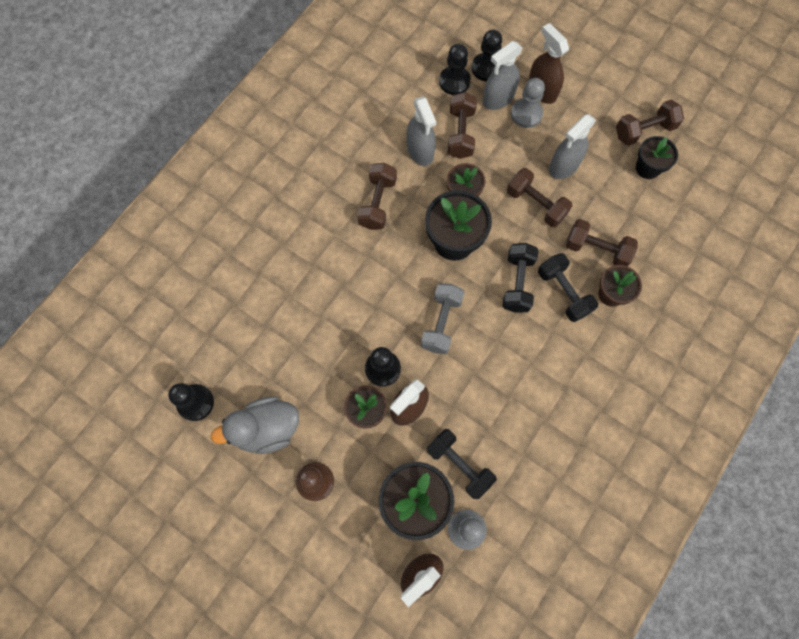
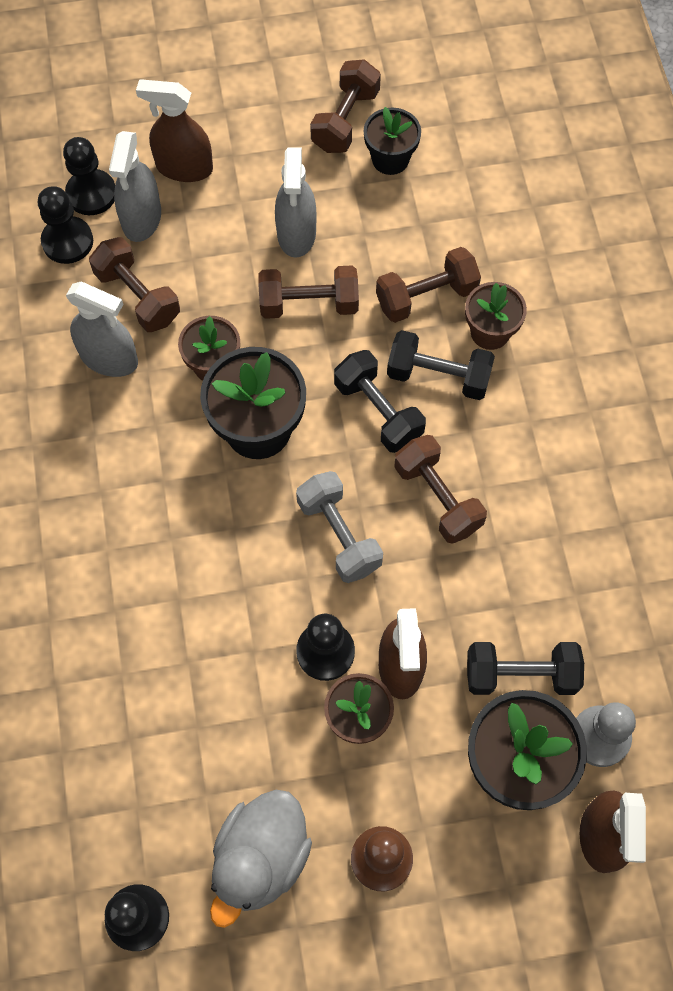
camera: 45 degrees left, 5 degrees down
brown dumbbell [357,163,397,230] -> brown dumbbell moved to [394,435,487,544]
grey pawn [511,78,545,128] -> none

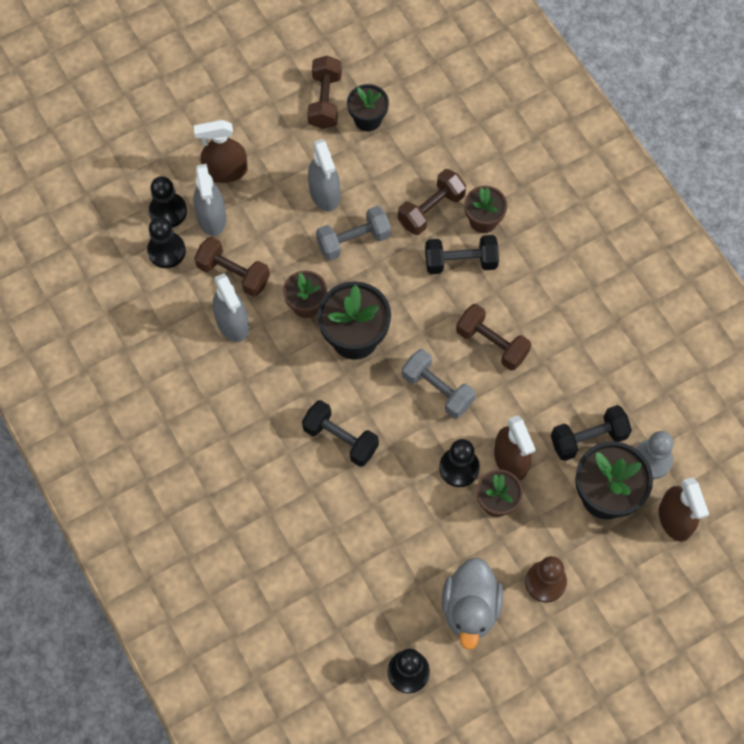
camera: 20 degrees left, 0 degrees up
grey spray bottle [66,281,138,377] -> grey spray bottle turned 60 degrees clockwise [213,273,249,342]
brown dumbbell [258,265,359,319] -> grey dumbbell [316,206,391,261]
black dumbbell [334,350,426,453] -> black dumbbell moved to [302,400,379,467]

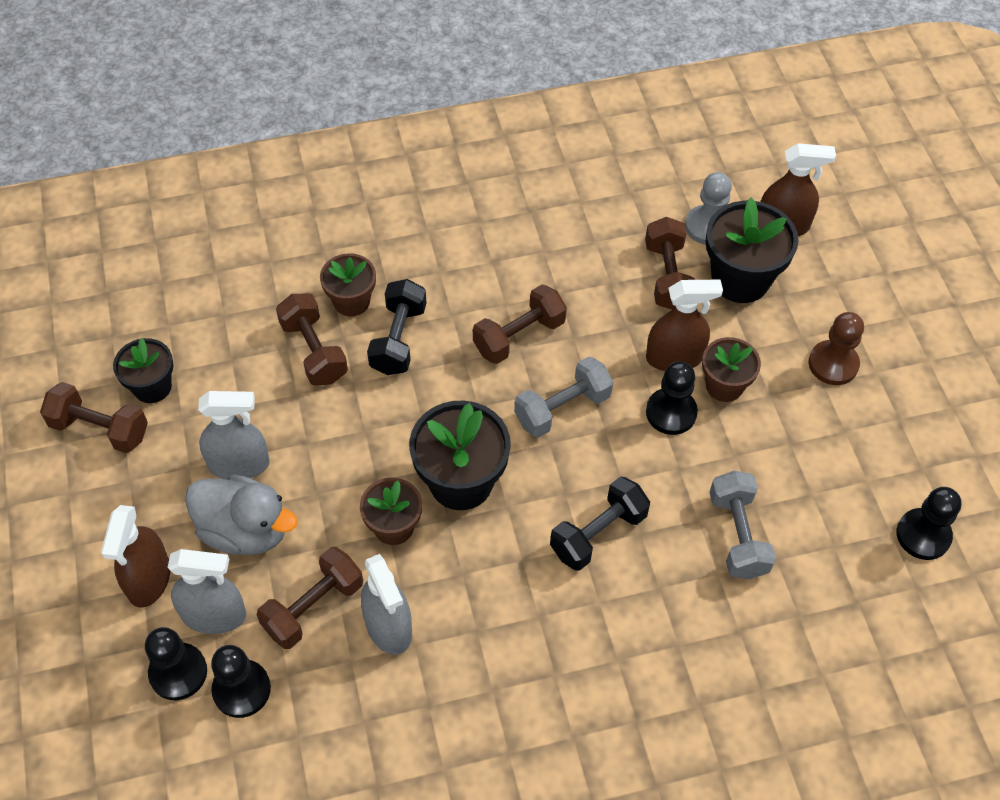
camera: 75 degrees left, 10 degrees down
grey spray bottle [213,273,249,342] -> grey spray bottle turned 75 degrees clockwise [361,554,412,655]
grey dumbbell [316,206,391,261] -> grey dumbbell moved to [709,471,776,579]
grey duck [442,558,503,650] -> grey duck moved to [185,474,298,555]
black dumbbell [551,405,632,461] -> brown dumbbell [645,217,695,310]

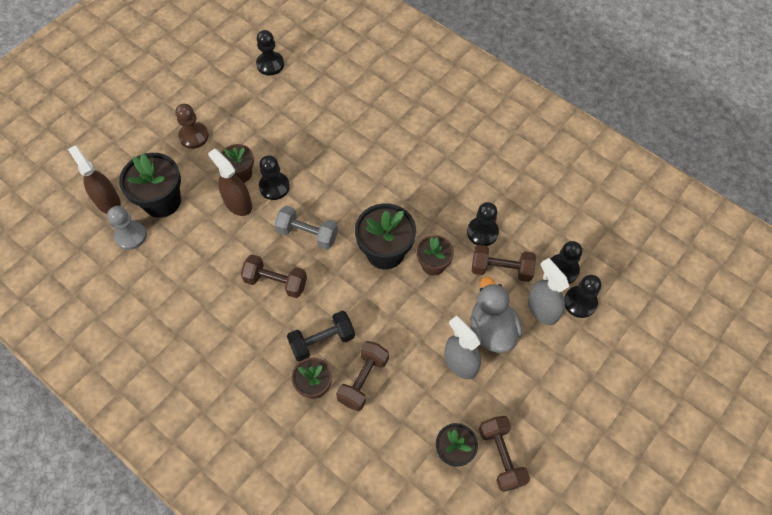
camera: 125 degrees left, 5 degrees up
brown spray bottle [101,505,170,608] -> none
grey spray bottle [361,554,412,655] -> black pawn [467,202,499,246]
black dumbbell [550,477,650,571] -> none
brown dumbbell [645,217,695,310] -> none
grey dumbbell [709,471,776,579] -> none

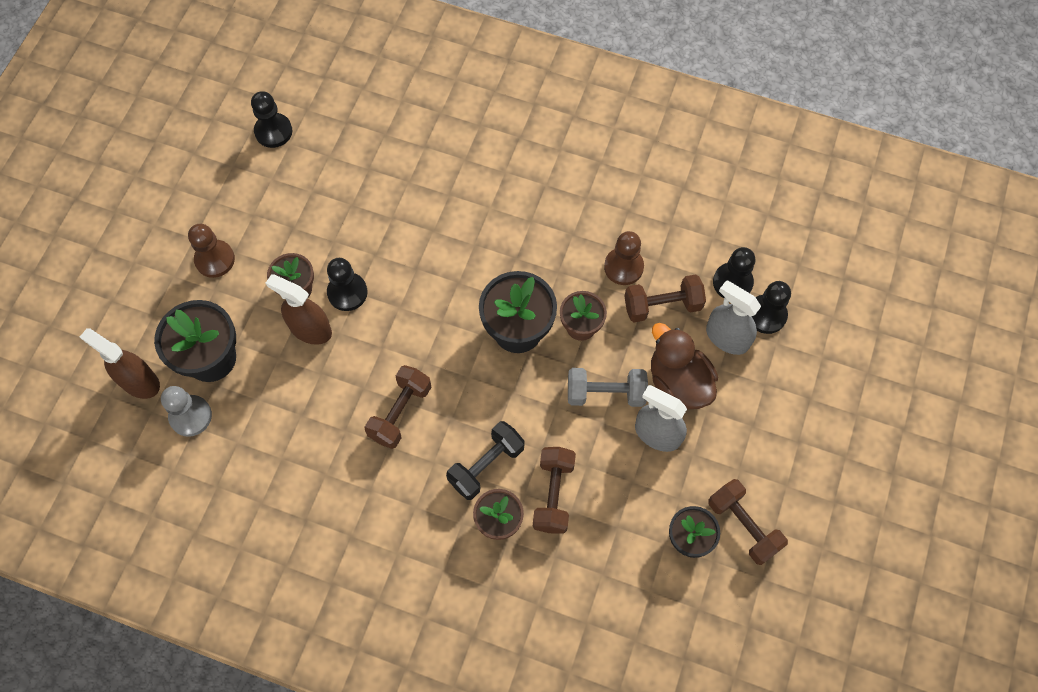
camera: 20 degrees left, 5 degrees up
brown dumbbell [241,254,307,298] -> brown dumbbell turned 60 degrees counterclockwise [365,365,431,449]
grey dumbbell [275,205,338,250] -> grey dumbbell moved to [568,368,648,407]
black pawn [467,202,499,246] -> brown pawn [604,231,644,285]
grey duck [470,277,522,353] -> brown duck [651,323,718,409]

